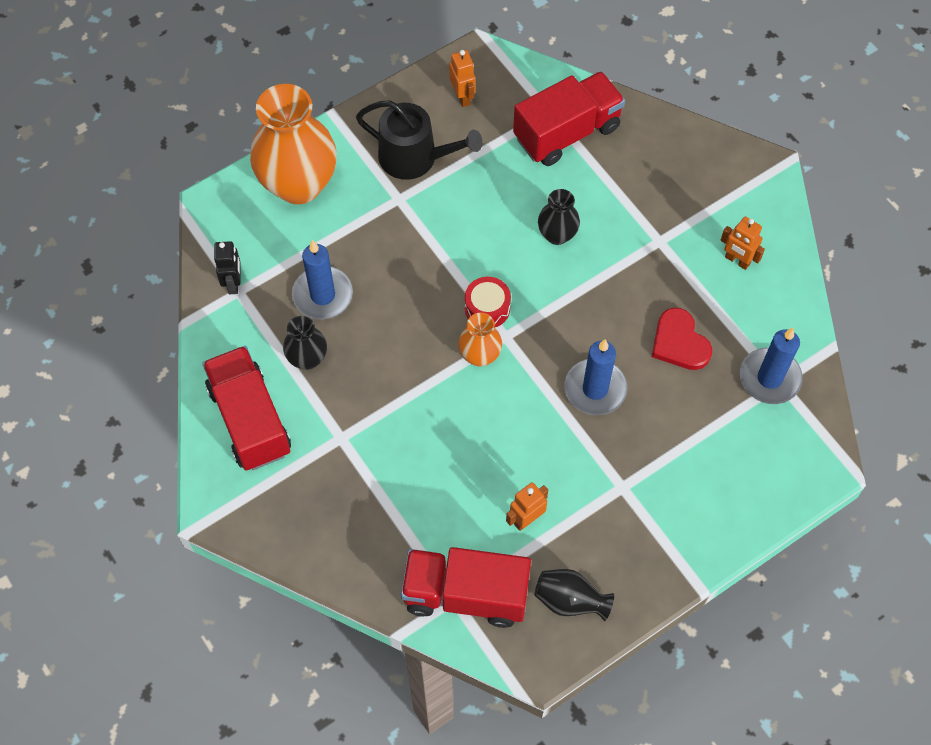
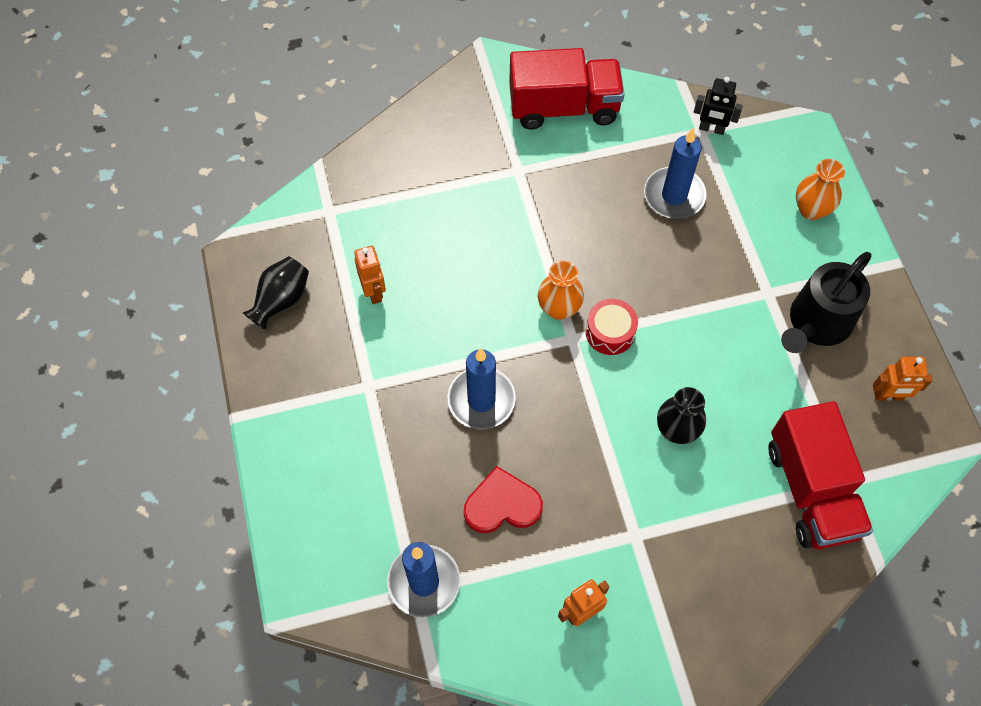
camera: 110 degrees right, 0 degrees up
orange vase [250,84,337,204] -> orange vase [796,159,845,220], size x0.49
black vase [283,316,327,370] -> none
red truck [401,547,531,628] -> none

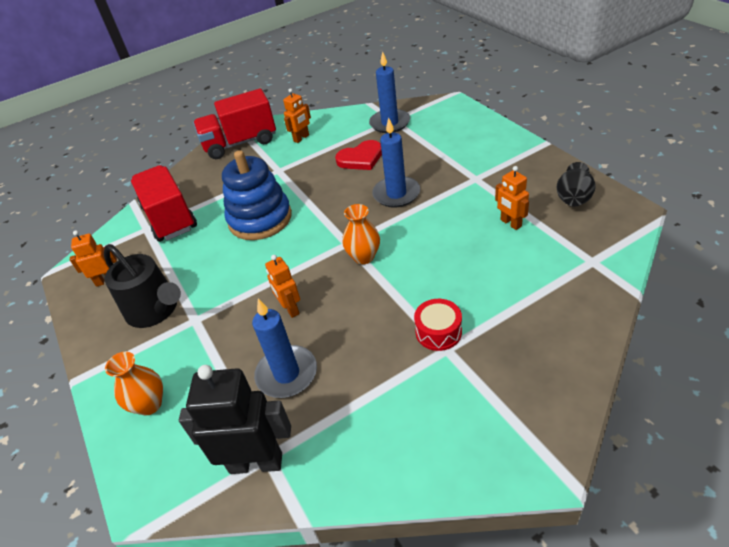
camera: 170 degrees right, 20 degrees down
red truck [509,48,625,130] -> red truck moved to [193,88,276,159]
red drum [586,299,638,355] -> red drum moved to [414,299,462,351]
black vase [657,387,706,444] -> blue stacking toy [222,150,292,240]
black robot [694,77,743,135] -> black robot [179,365,291,474], size x1.78
black watering can [781,252,872,353] -> black watering can turned 105 degrees clockwise [104,244,181,328]
none -> orange robot [265,255,300,318]

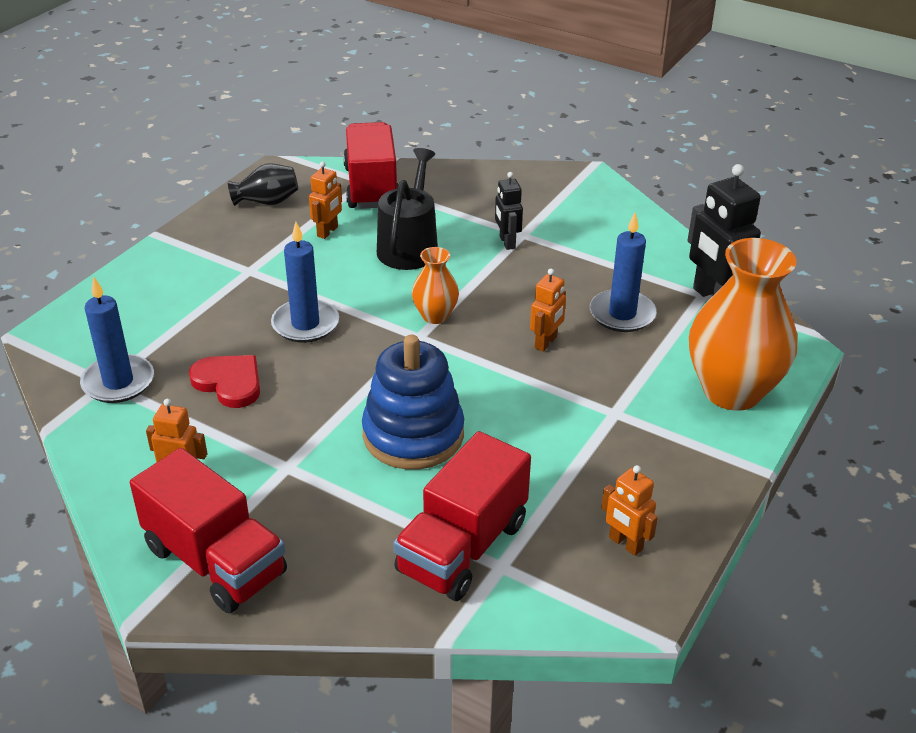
camera: 125 degrees left, 5 degrees down
black watering can [104,244,181,328] -> black watering can moved to [377,148,438,270]
orange vase [105,352,163,415] -> orange vase [689,238,797,411], size x2.05
red drum [414,299,462,351] -> black robot [495,172,523,250]
none -> red truck [343,122,398,209]

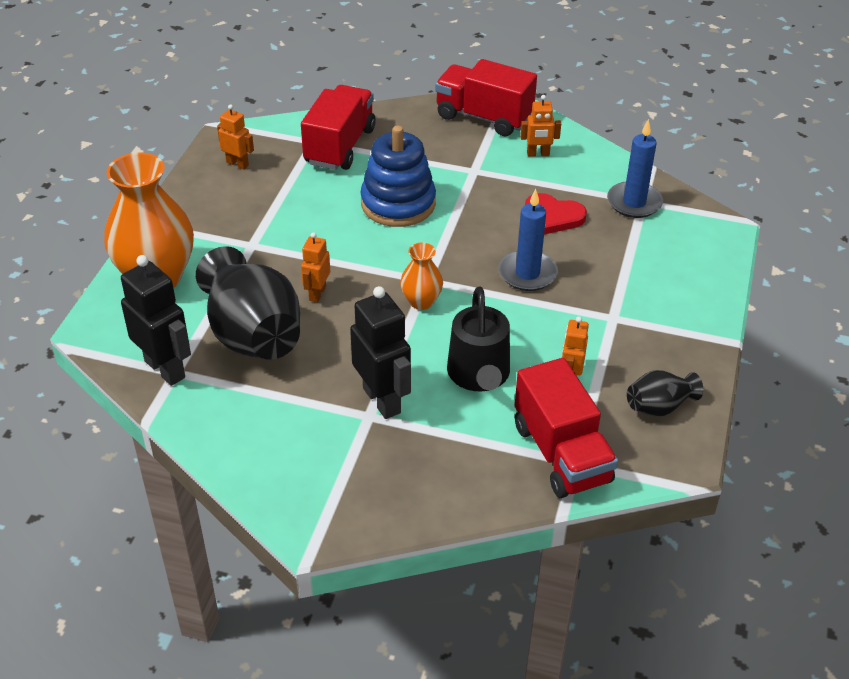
camera: 165 degrees right, 5 degrees up
black robot [495,172,523,250] -> black robot [350,286,411,419], size x1.78
blue candle [590,213,657,332] -> black vase [196,246,300,360]

